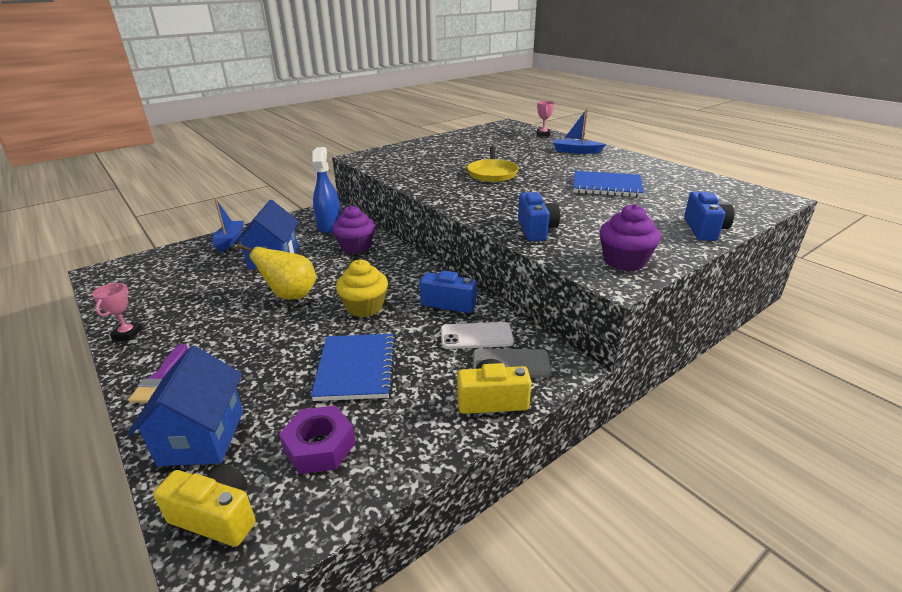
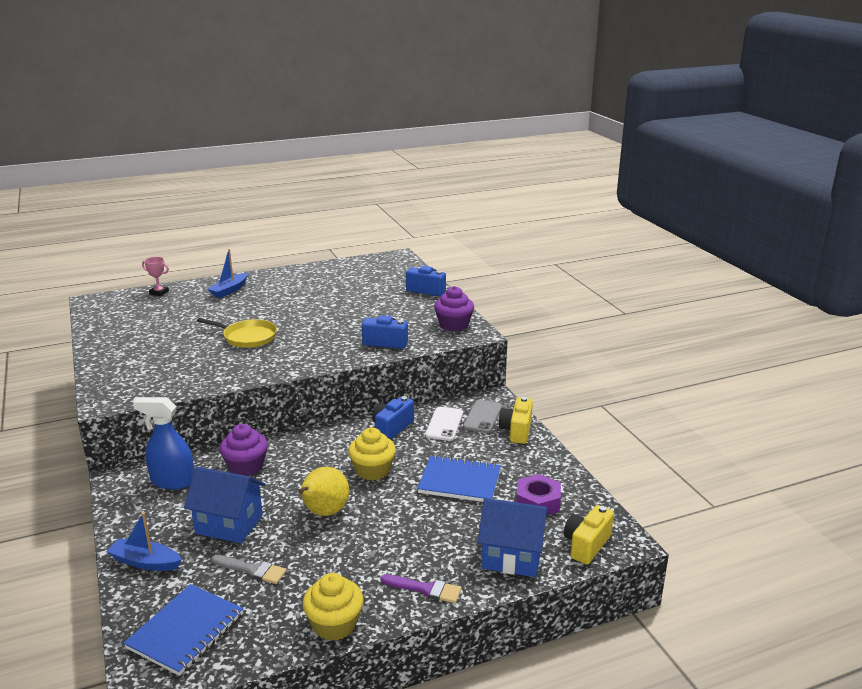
camera: 75 degrees left, 5 degrees down
pink trophy [92,283,143,340] -> yellow cupcake [302,573,363,641]
blue notebook [573,171,644,198] -> blue notebook moved to [124,584,244,676]
none -> grey brush [211,555,286,584]

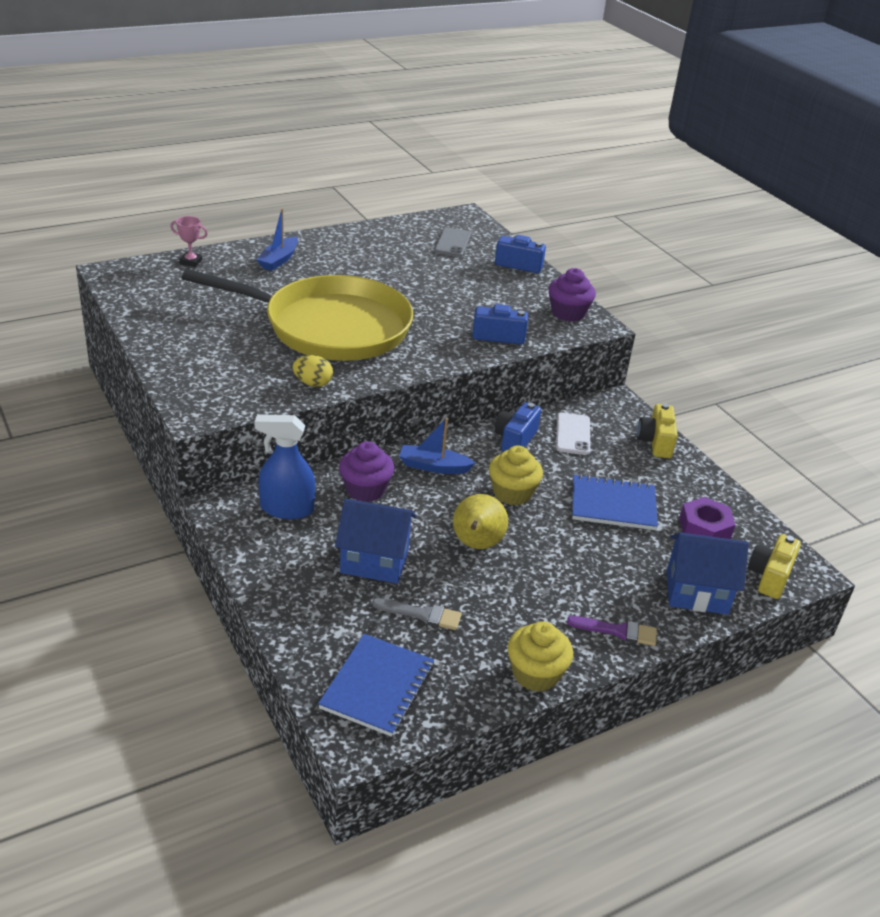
camera: 10 degrees left, 10 degrees up
blue boat [106,512,182,571] -> blue boat moved to [399,418,476,474]
yellow pan [197,318,277,348] -> yellow pan [182,269,413,361], size x2.26
grey phone [463,400,502,433] -> grey phone moved to [434,227,471,257]
none -> yellow egg [292,355,333,387]

